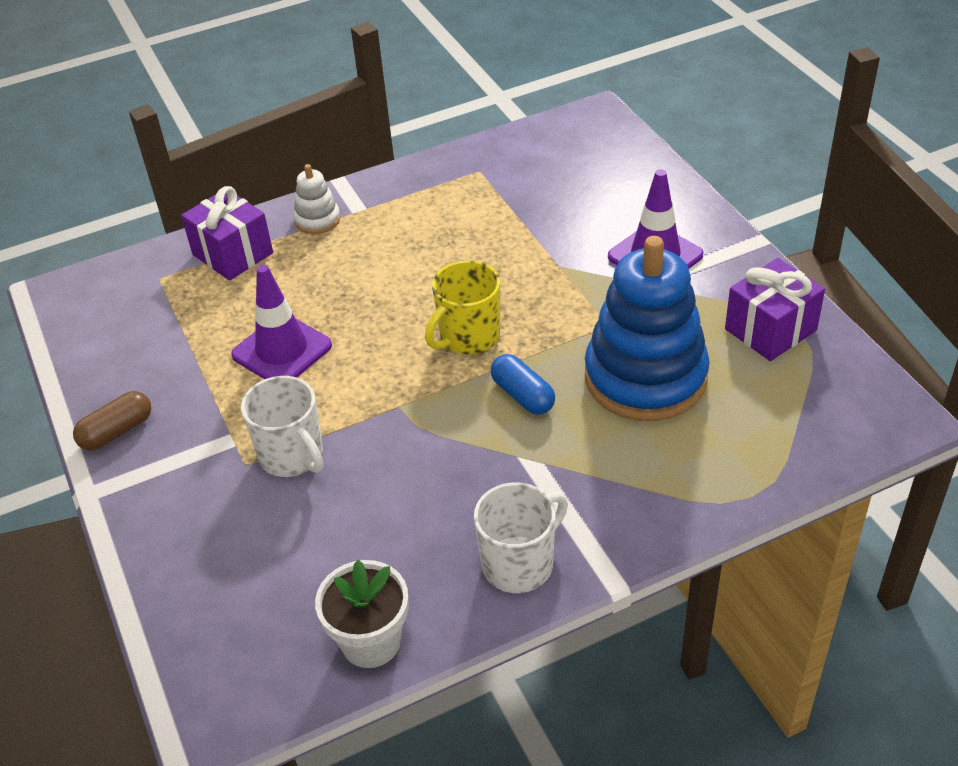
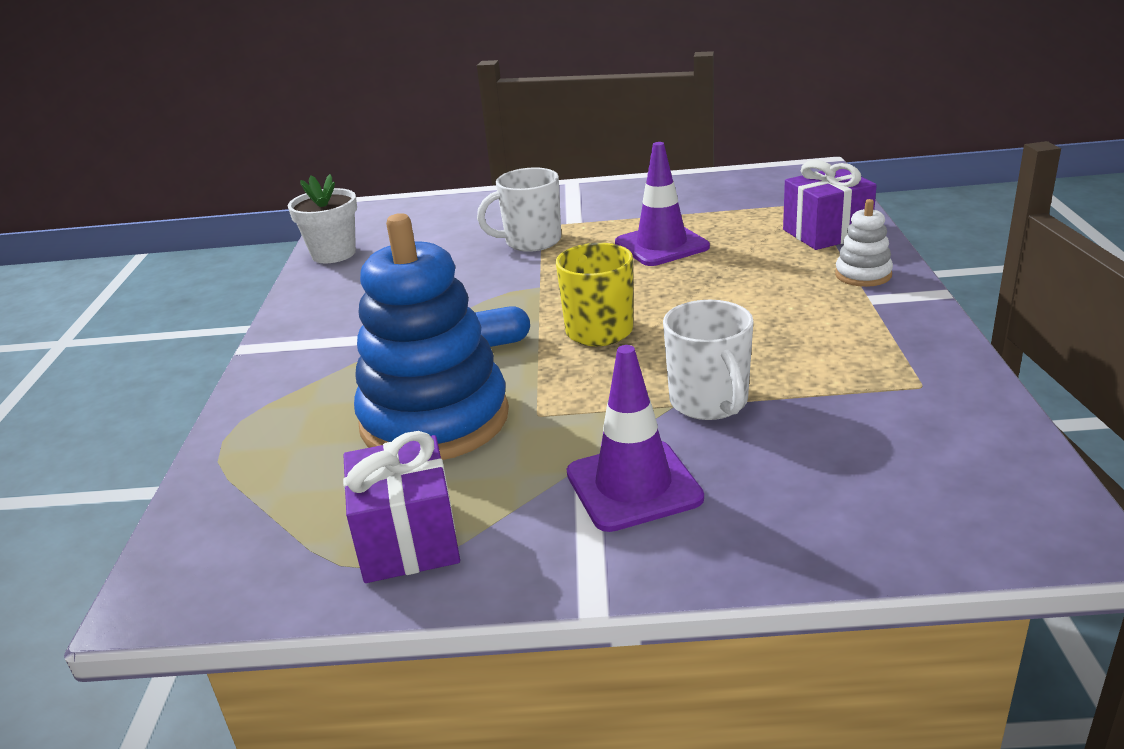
camera: 115 degrees right, 15 degrees down
brown capsule [73,391,151,451] -> none
white mug [474,483,568,593] -> white mug moved to [663,300,754,420]

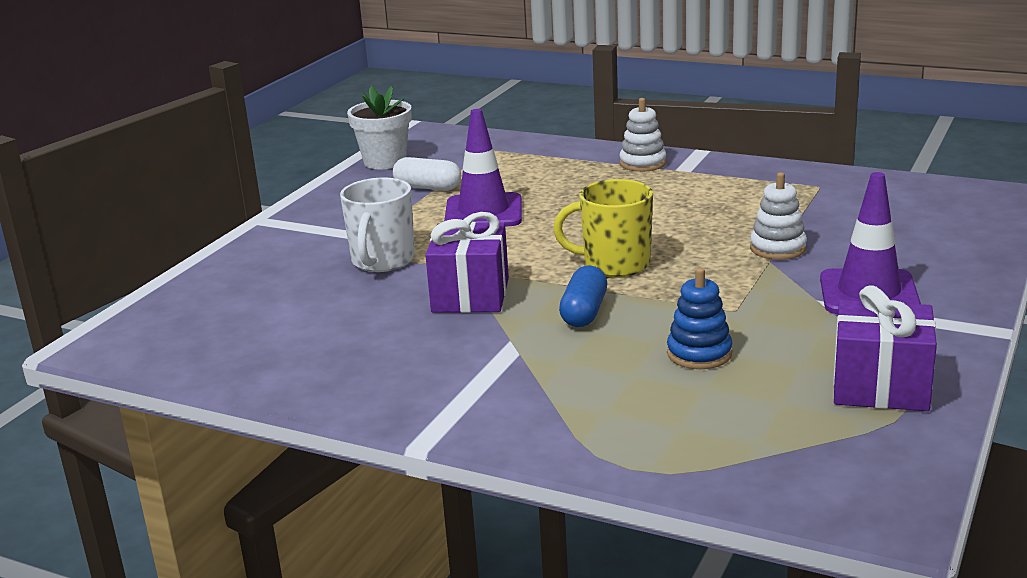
camera: 65 degrees left, 5 degrees down
white flower pot [288,174,357,263] -> white flower pot moved to [347,86,412,169]
blue stacking toy [354,213,509,460] -> blue stacking toy [667,268,732,369], size x0.44
white mug [663,300,754,420] -> white stacking toy [750,172,807,260]
purple gift [783,160,877,250] -> purple gift moved to [425,212,509,313]
none -> white capsule [393,157,461,191]

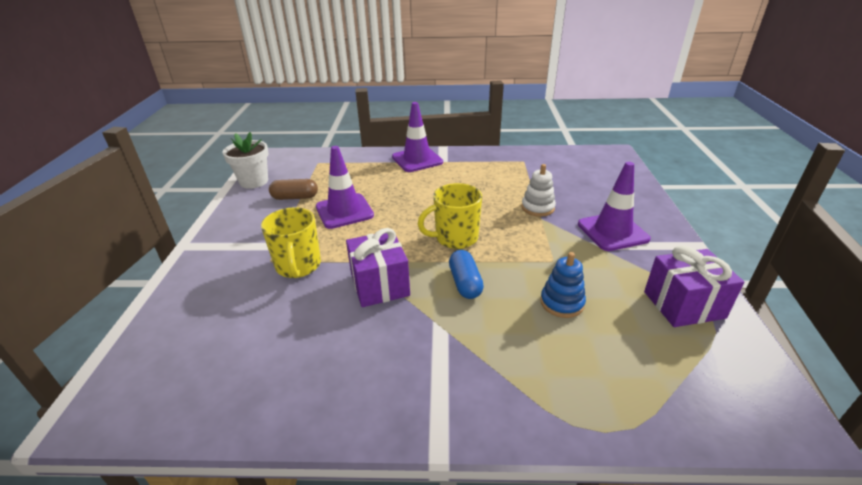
camera: 25 degrees left, 10 degrees up
white mug [340,177,415,272] -> yellow mug [261,207,321,278]
white capsule [393,157,461,191] -> brown capsule [269,179,318,200]
white stacking toy [619,98,667,172] -> purple traffic cone [392,102,443,172]

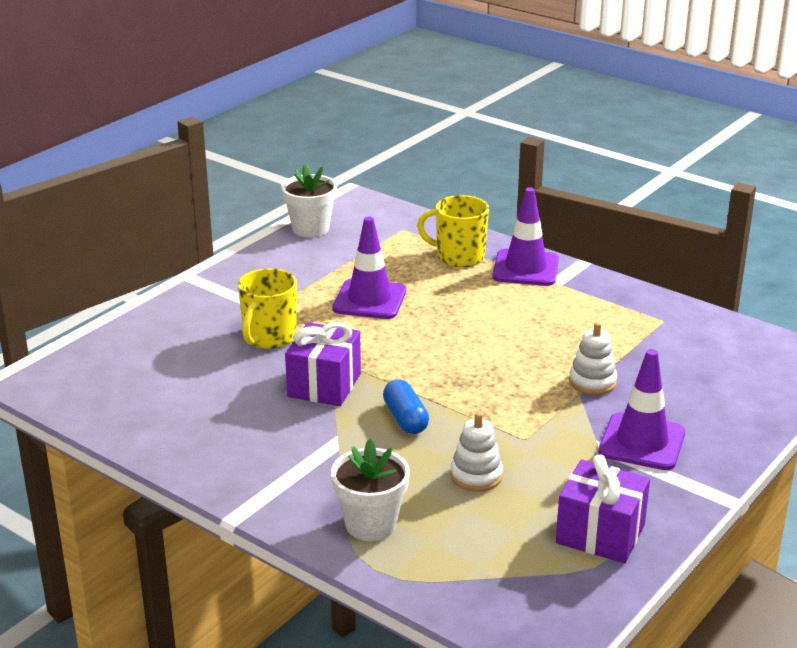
camera: 35 degrees right, 5 degrees down
brown capsule [269,179,318,200] -> none
yellow mug [418,183,482,249] -> yellow mug moved to [417,195,489,267]
blue capsule [449,250,484,299] -> blue capsule turned 45 degrees counterclockwise [383,379,429,434]
blue stacking toy [540,252,586,318] -> white stacking toy [450,412,503,492]
none -> white flower pot [331,439,410,541]

